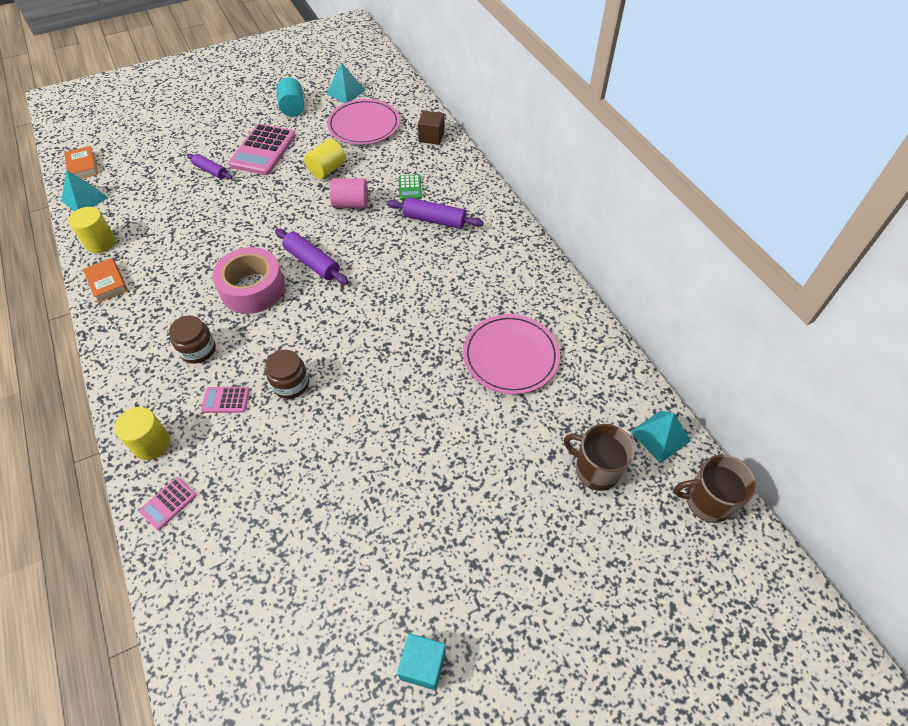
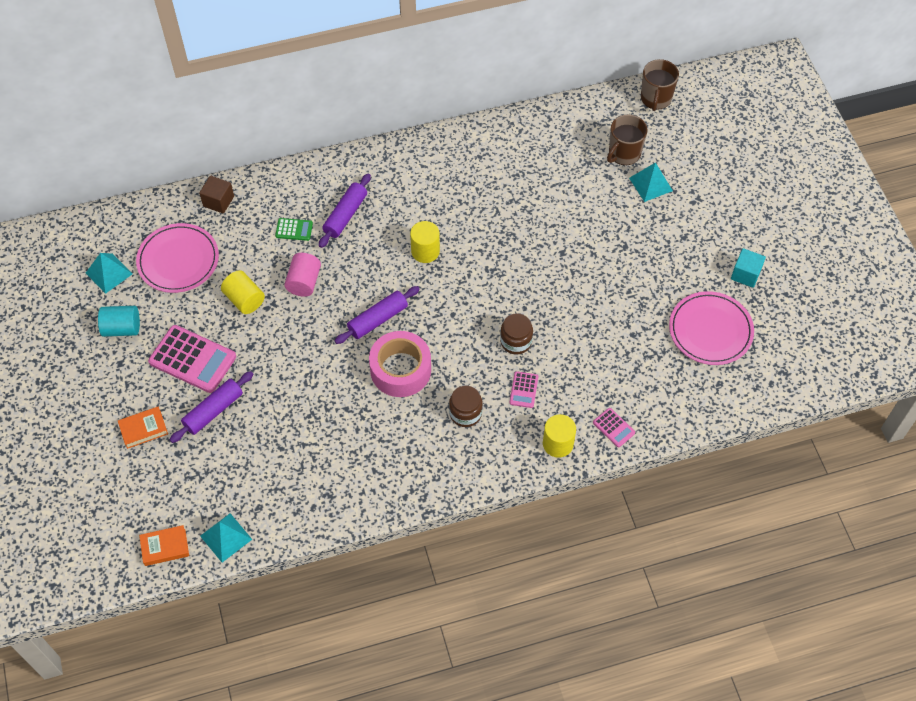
camera: 80 degrees left, 5 degrees up
yellow cylinder [68,207,116,253] -> yellow cylinder moved to [410,221,440,263]
orange book [83,258,128,303] -> orange book moved to [118,406,168,449]
purple rolling pin [187,154,233,179] -> purple rolling pin [170,371,253,443], size x1.52
pink plate [463,314,560,394] -> pink plate moved to [669,291,754,365]
turquoise pyramid [630,411,691,463] -> turquoise pyramid moved to [629,162,673,202]

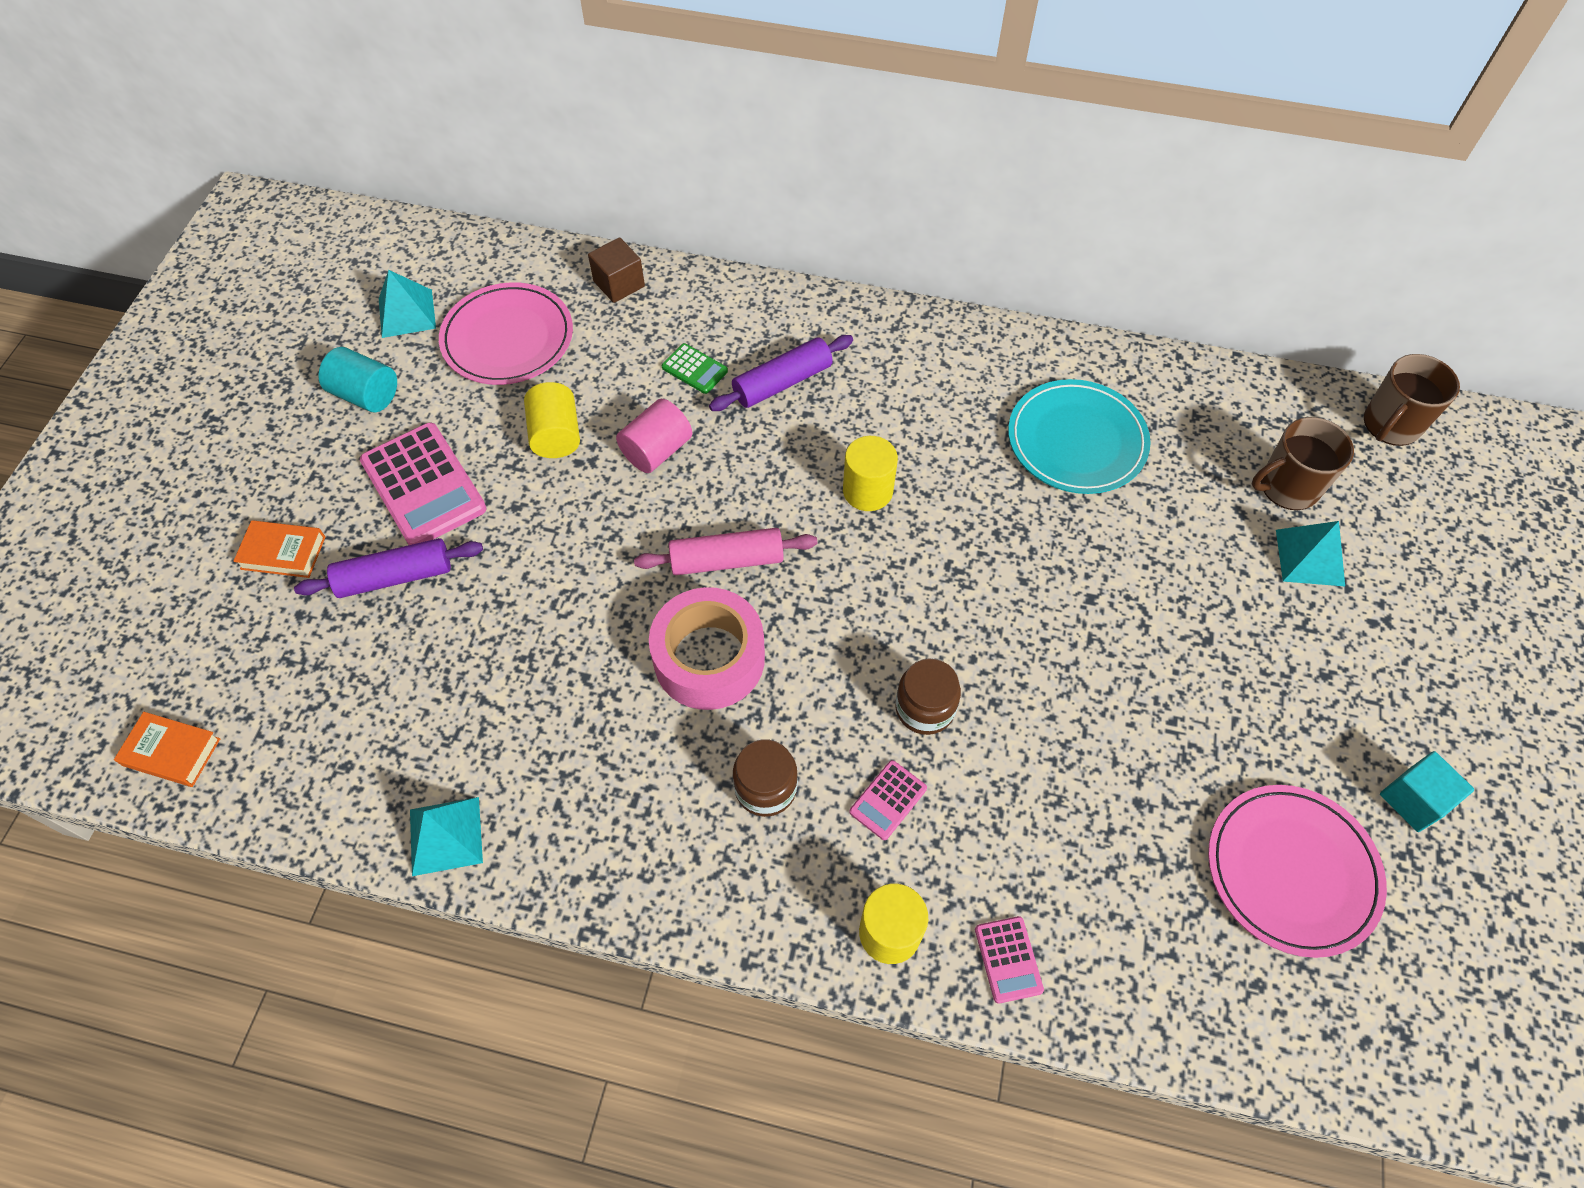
camera: 30 degrees right, 0 degrees up
turquoise pyramid [200,513,252,562] -> turquoise pyramid moved to [410,797,483,876]
purple rolling pin [335,286,420,344] -> pink rolling pin [634,528,817,575]
none -> turquoise plate [1008,379,1151,494]

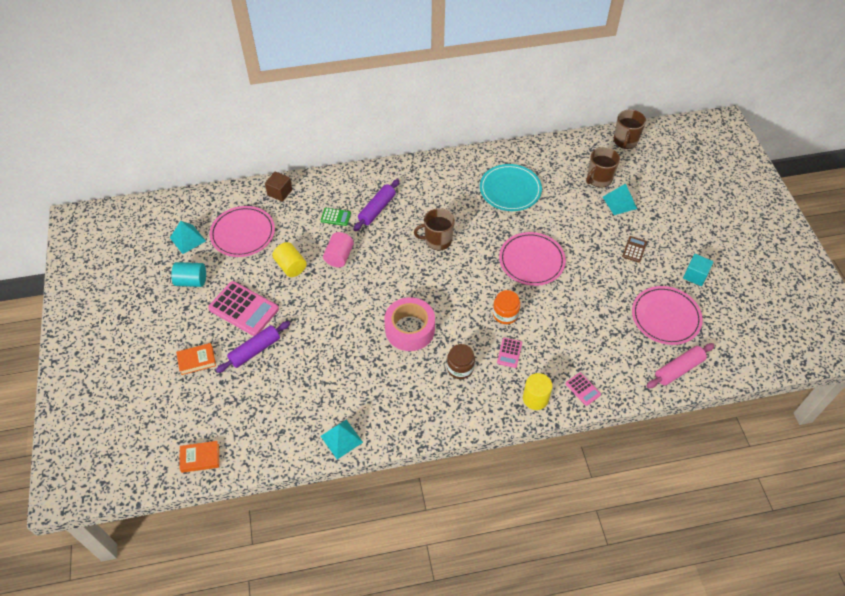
camera: 25 degrees left, 5 degrees down
pink rolling pin [634,528,817,575] -> pink rolling pin moved to [647,343,715,388]
yellow cylinder [843,436,898,511] -> brown mug [414,208,455,250]
brown jar [895,659,961,735] -> orange jar [493,290,520,324]
none -> pink plate [499,232,566,286]
none -> brown calculator [622,236,647,263]

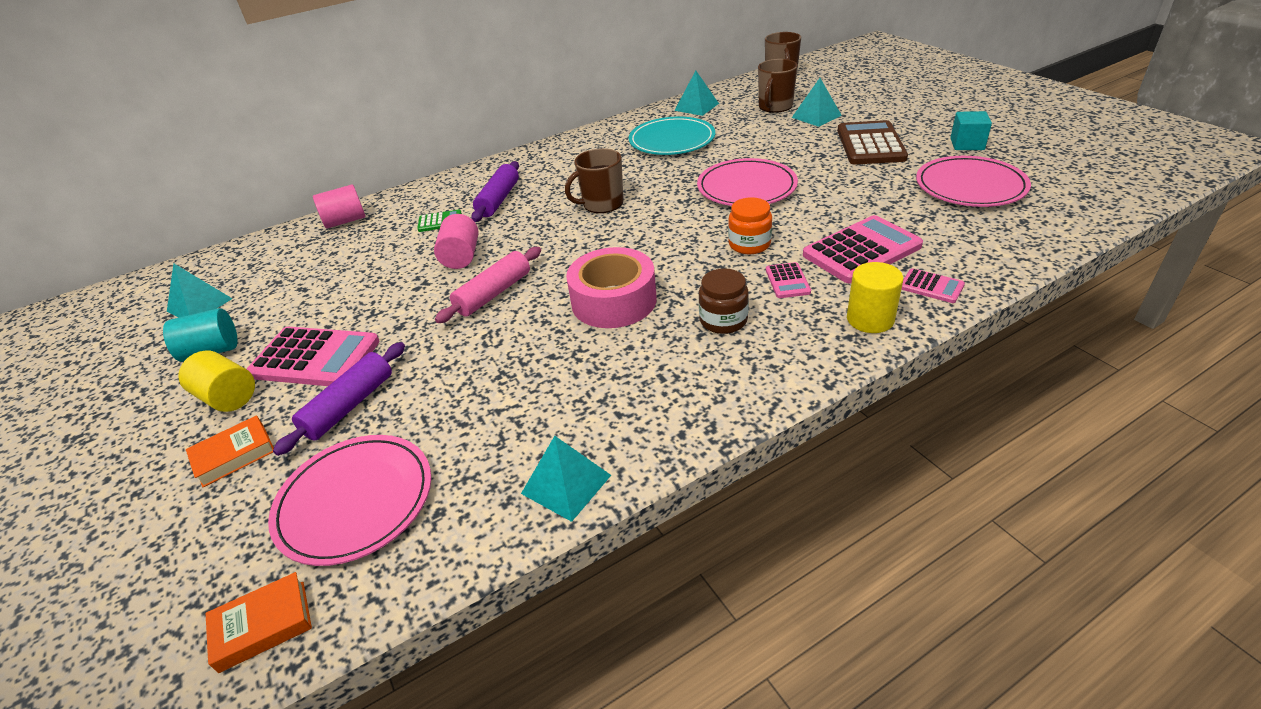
camera: 15 degrees left, 15 degrees down
pink plate [210,206,275,257] -> pink plate moved to [268,435,431,566]
brown cube [265,172,292,202] -> pink cylinder [313,185,366,229]
yellow cylinder [272,242,307,277] -> yellow cylinder moved to [178,351,255,412]
brown calculator [622,236,647,263] -> brown calculator [837,120,908,164], size x2.06
pink rolling pin [647,343,715,388] -> pink rolling pin moved to [435,247,541,323]
none -> turquoise pyramid [674,71,719,116]
none -> pink calculator [803,215,923,284]

